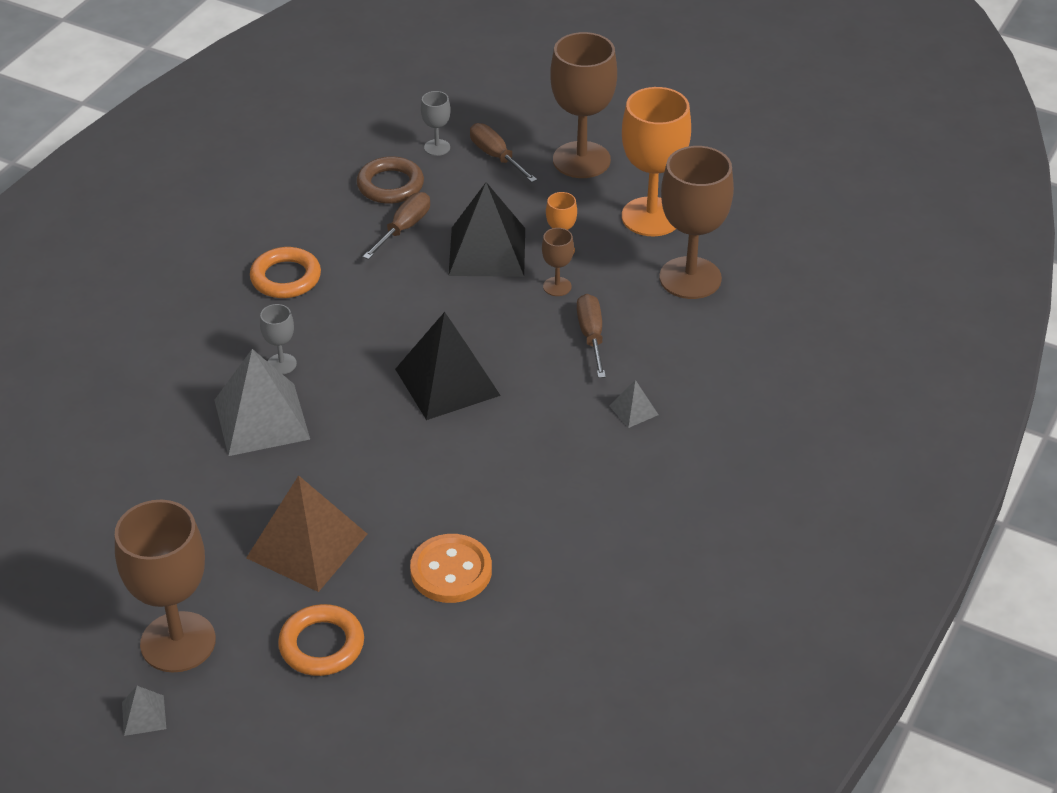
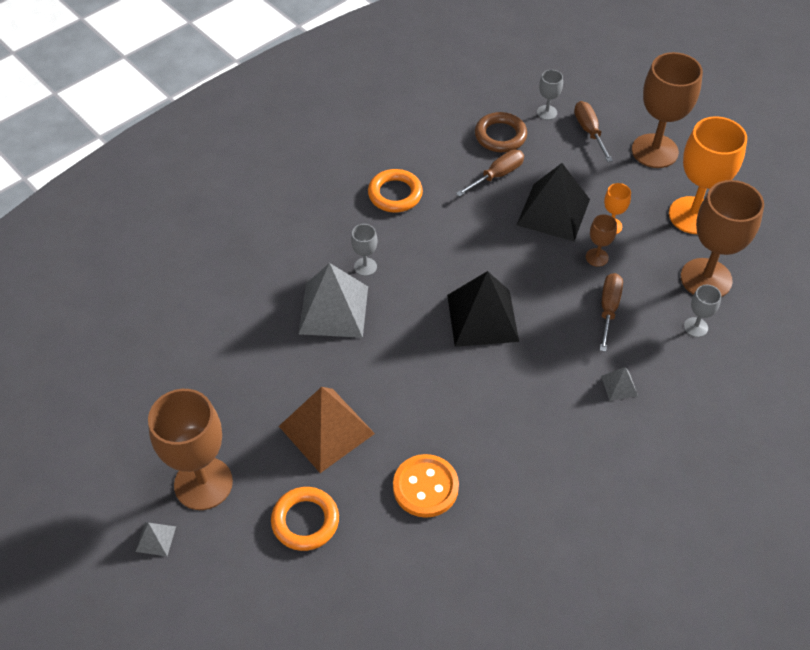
camera: 20 degrees right, 10 degrees up
none -> grey goblet [684,285,721,337]

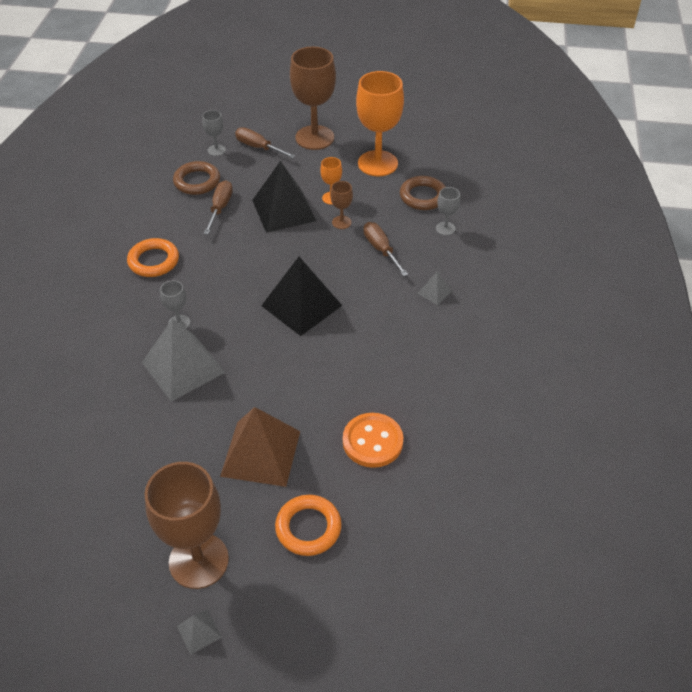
camera: 40 degrees left, 5 degrees down
brown goblet [681,180,764,297] -> brown ring [400,176,445,210]

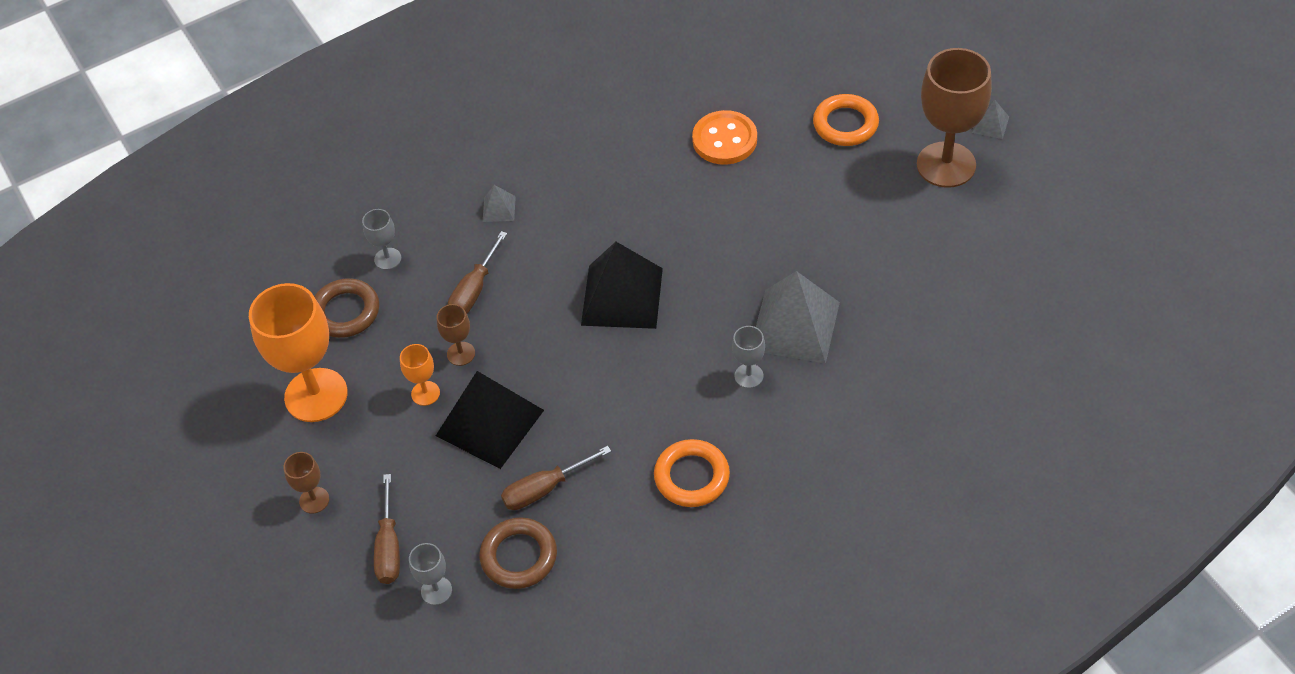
camera: 125 degrees left, 5 degrees up
brown pyramid [220,407,300,487] -> none
brown goblet [290,46,336,150] -> brown goblet [284,452,329,514], size x0.46

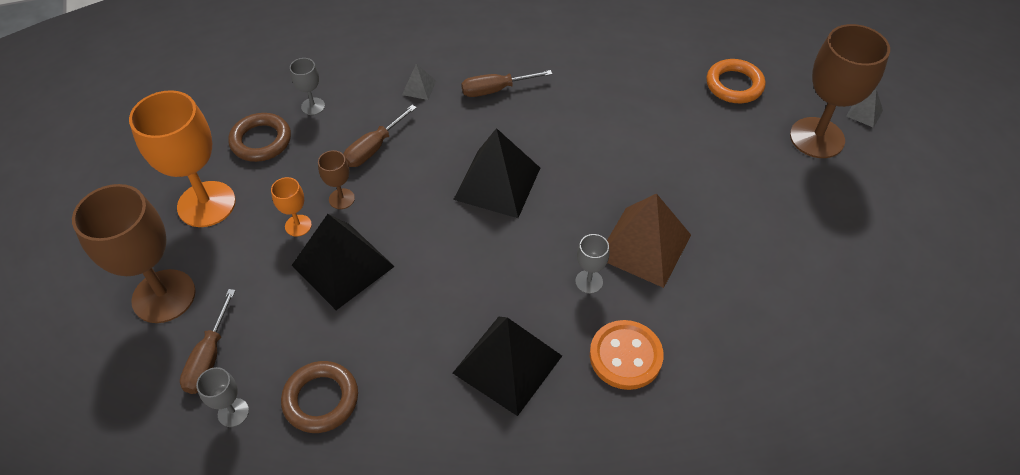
camera: 10 degrees right, 0 degrees up
brown goblet [284,452,329,514] -> brown goblet [72,184,196,323], size x2.20
brown screwdriver [501,446,611,510] -> brown screwdriver moved to [461,70,552,97]
orange ring [654,439,730,507] -> black pyramid [453,317,562,416]
orange button [692,110,757,165] -> orange button moved to [590,320,664,390]
grey pyramid [756,271,840,364] -> brown pyramid [607,193,691,288]

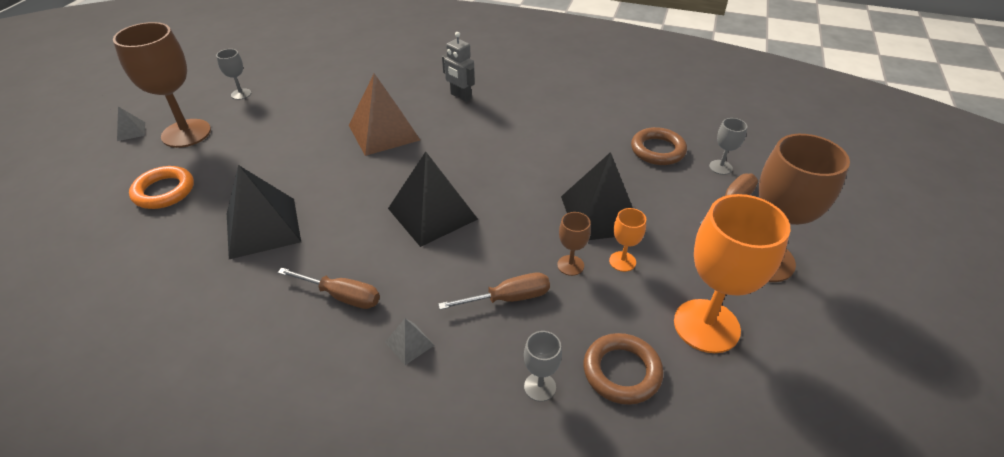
camera: 145 degrees left, 10 degrees down
black pyramid [453,317,562,416] -> black pyramid moved to [227,165,301,259]
grey goblet [575,234,610,294] -> grey goblet moved to [216,49,251,100]
orange button [590,320,664,390] -> grey robot [442,32,475,102]

